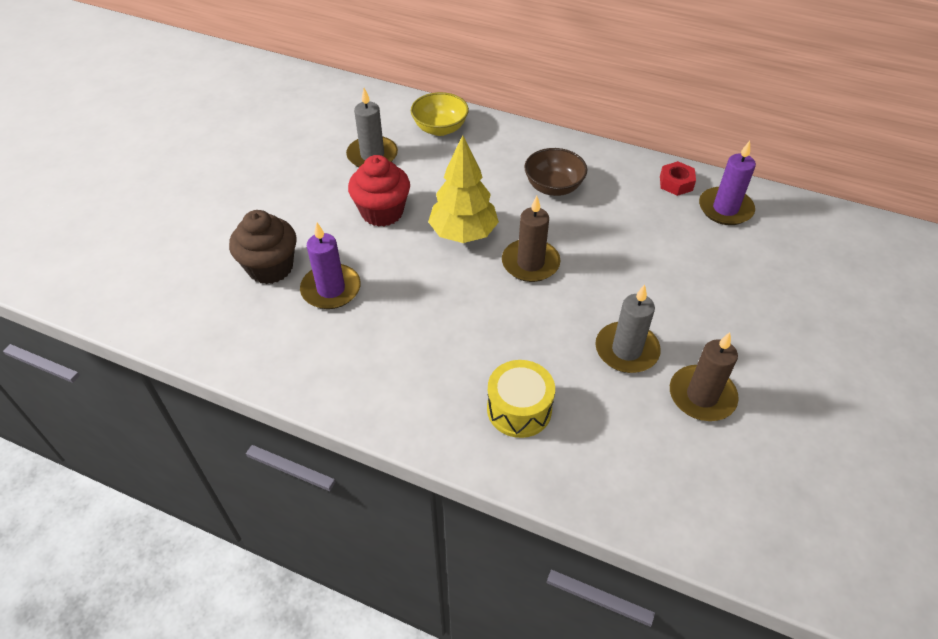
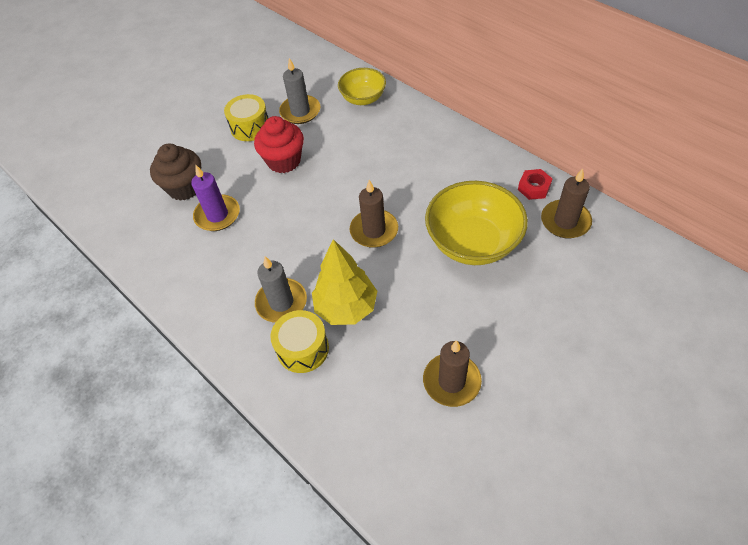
camera: 25 degrees right, 5 degrees up
yellow tree [428,135,499,243] -> yellow tree moved to [312,239,377,325]
brown bowl [524,148,587,196] -> none
grey candle [595,285,661,373] -> grey candle moved to [255,256,307,323]
purple candle [699,141,756,225] -> brown candle [541,168,592,238]
none -> yellow drum [224,94,268,141]
none -> yellow bowl [425,181,528,265]

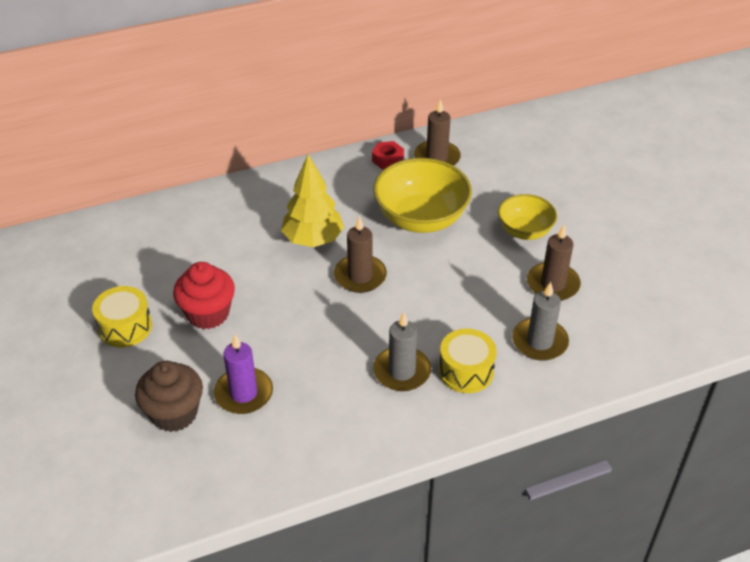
camera: 70 degrees left, 10 degrees down
grey candle [279,58,320,124] -> grey candle moved to [512,282,569,361]
yellow tree [312,239,377,325] -> yellow tree moved to [281,154,344,247]
yellow bowl [338,68,386,105] -> yellow bowl moved to [498,194,557,240]

